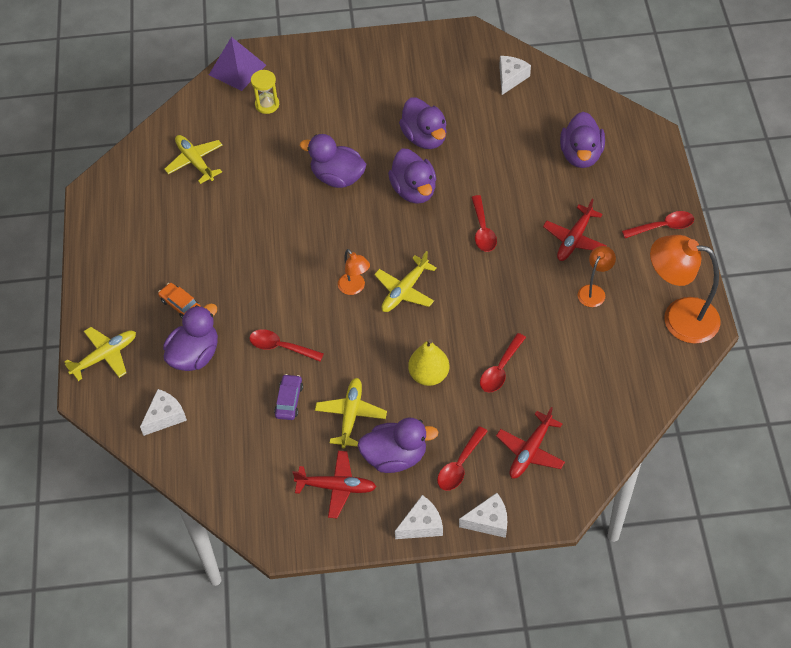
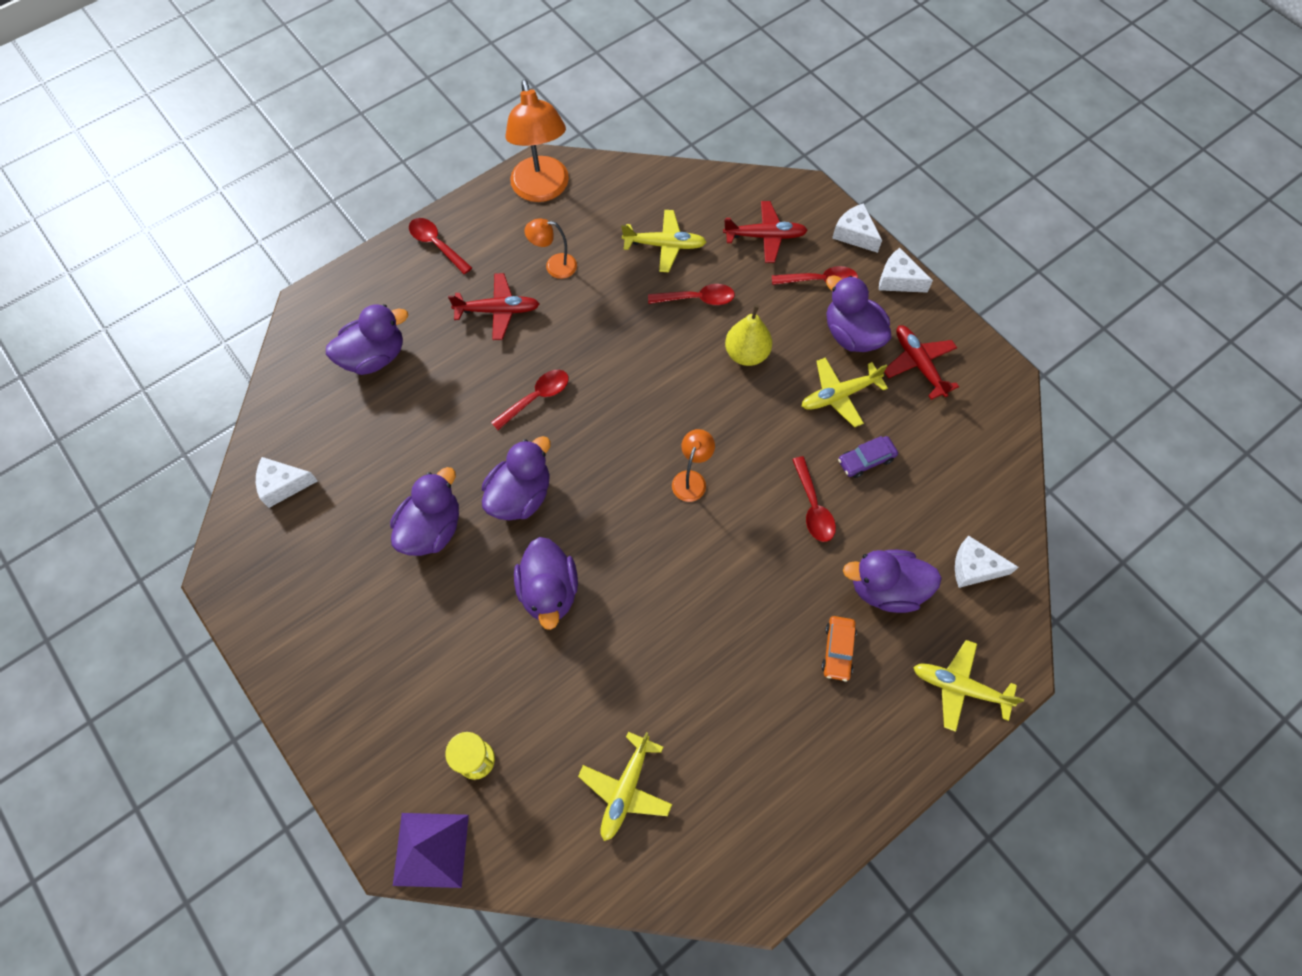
camera: 125 degrees left, 10 degrees up
yellow plane [374,251,437,312] -> yellow plane moved to [621,210,706,272]

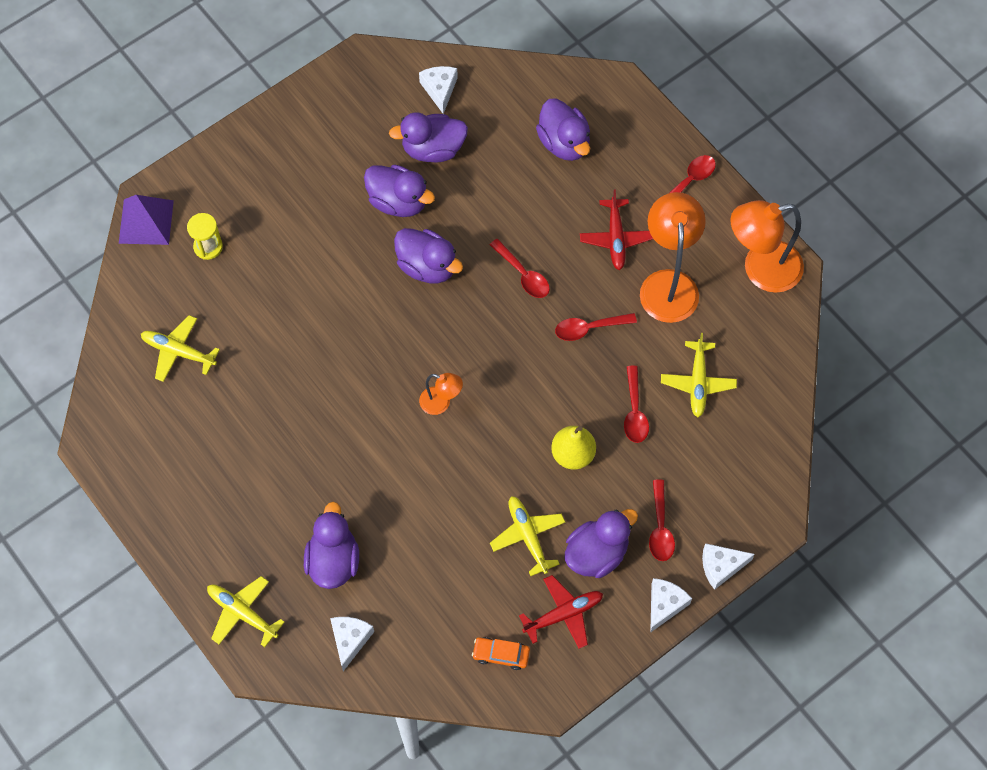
camera: 90 degrees right, 0 degrees up
purple duck [514,537,578,630] -> purple duck moved to [389,112,468,163]
orange lamp [524,218,577,279] -> orange lamp [640,192,706,323], size x1.98
red plane [723,201,808,263] -> none
red spoon [792,456,836,542] -> red spoon moved to [555,313,637,341]
orange car [821,616,857,681] -> orange car moved to [472,637,530,670]
white cheese [832,203,882,253] -> white cheese turned 150 degrees counterclockwise [702,543,755,590]
purple car [838,436,898,478] -> none
yellow plane [913,640,1024,732] -> yellow plane turned 75 degrees counterclockwise [207,576,284,647]

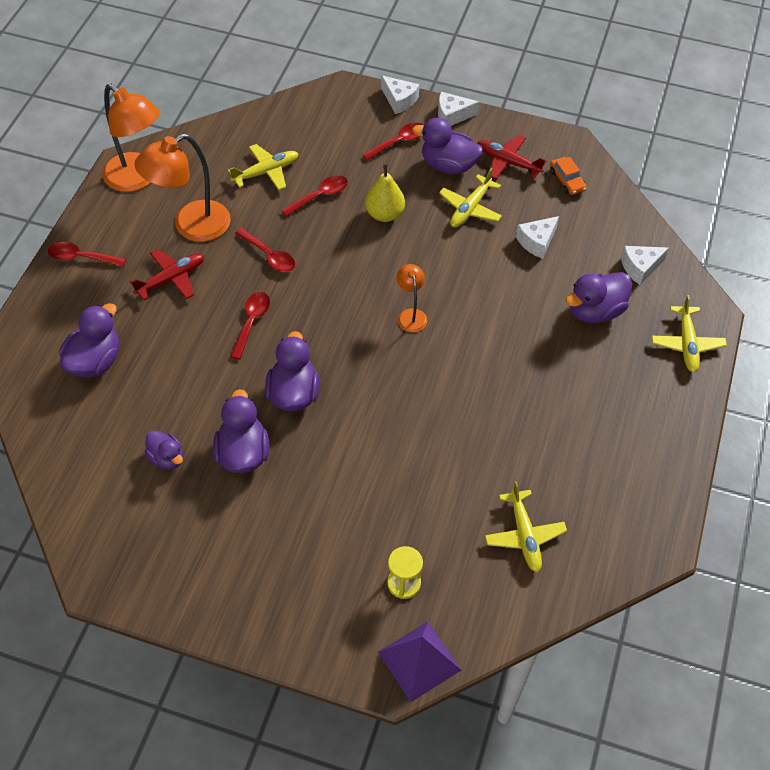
camera: 125 degrees left, 10 degrees down
purple duck [389,112,468,163] -> purple duck [145,430,183,470], size x0.62
white cheese [419,66,458,114] -> white cheese moved to [516,216,559,259]

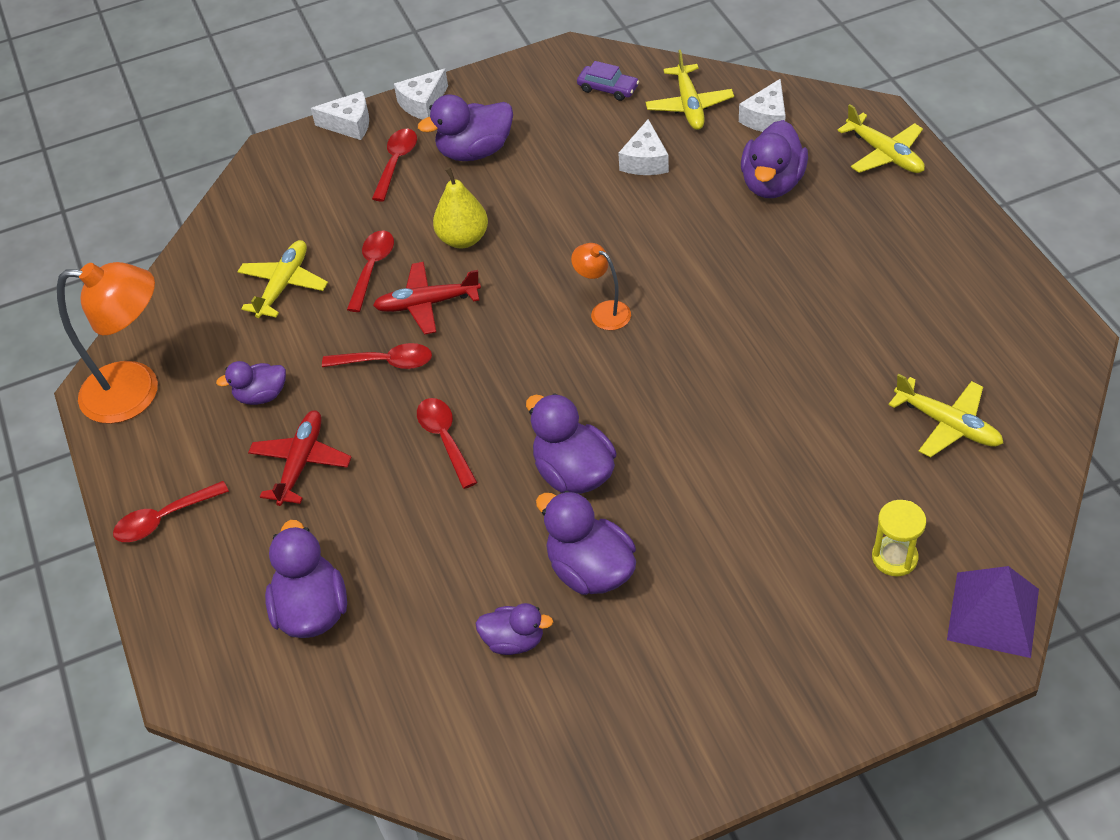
camera: 35 degrees left, 5 degrees down
orange lamp [134,134,231,242] -> purple duck [216,361,286,405]
yellow plane [439,168,502,227] -> yellow plane moved to [645,50,734,130]
red plane [477,135,547,179] -> red plane moved to [373,262,481,335]
orange car [550,157,587,195] -> purple car [577,61,639,101]

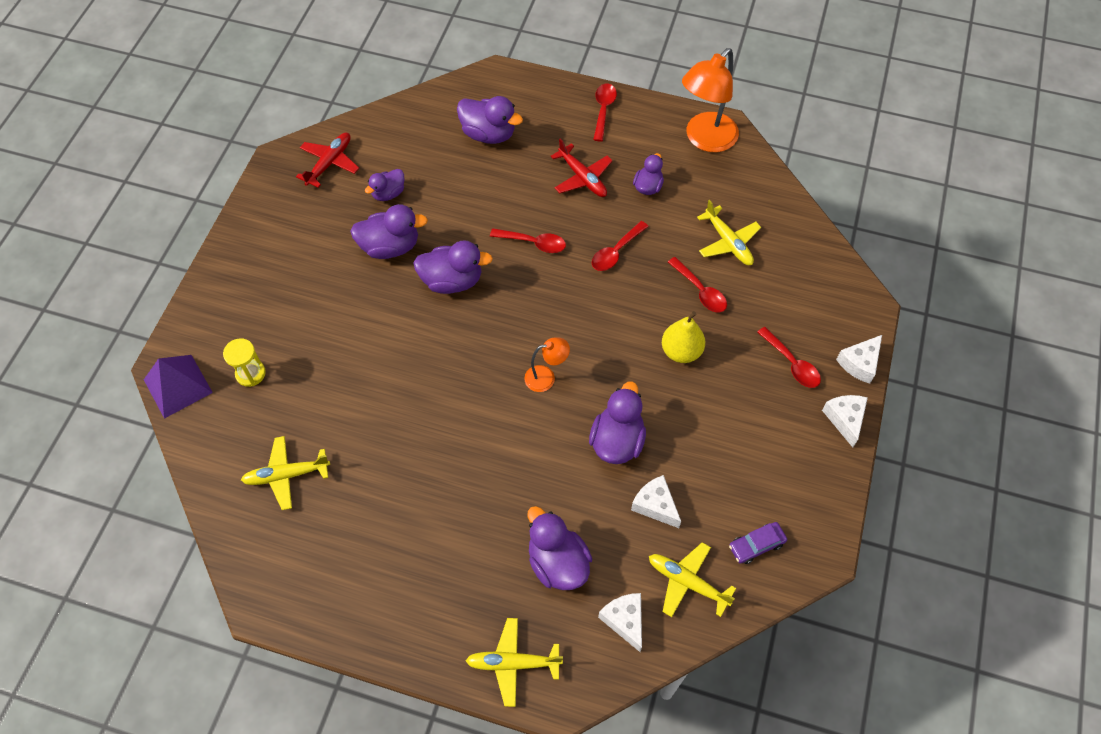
camera: 125 degrees right, 10 degrees up
red plane [373,262,481,335] -> red plane moved to [296,133,359,188]
purple duck [418,94,513,161] -> purple duck moved to [589,381,646,464]

